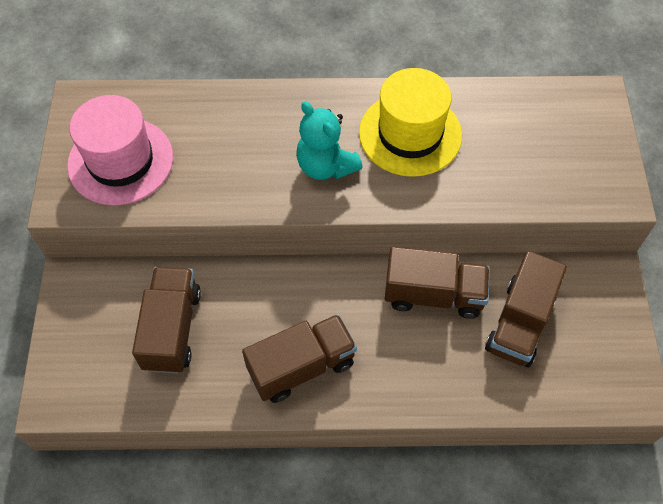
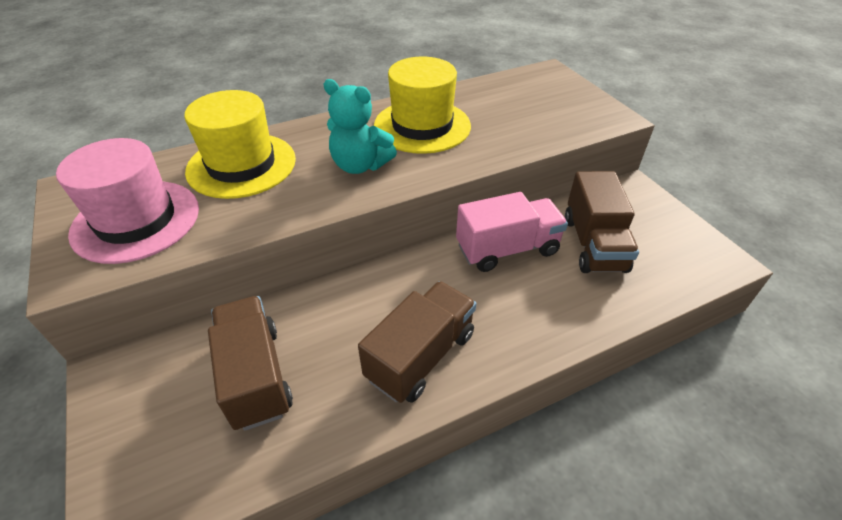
camera: 25 degrees left, 15 degrees down
brown truck [385,247,490,319] -> pink truck [456,192,568,272]
none -> yellow hat [184,90,296,199]

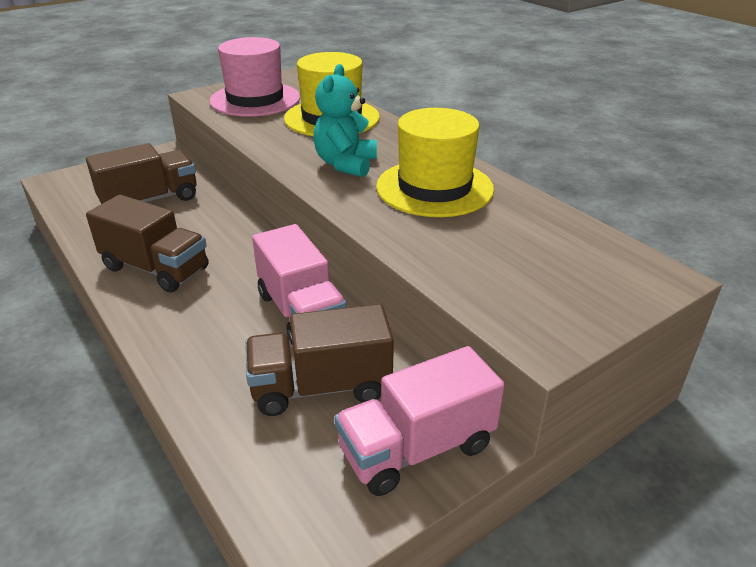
camera: 80 degrees right, 10 degrees down
none -> pink truck [335,346,505,496]

